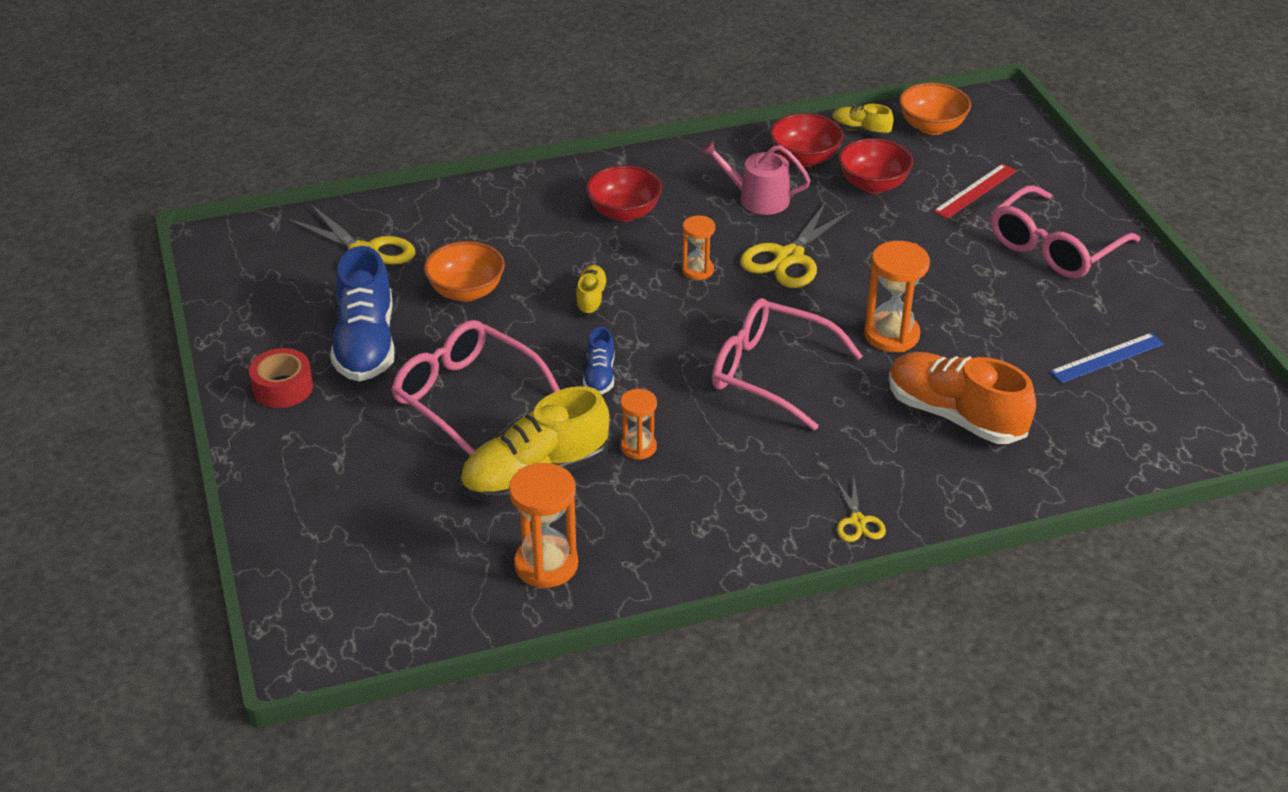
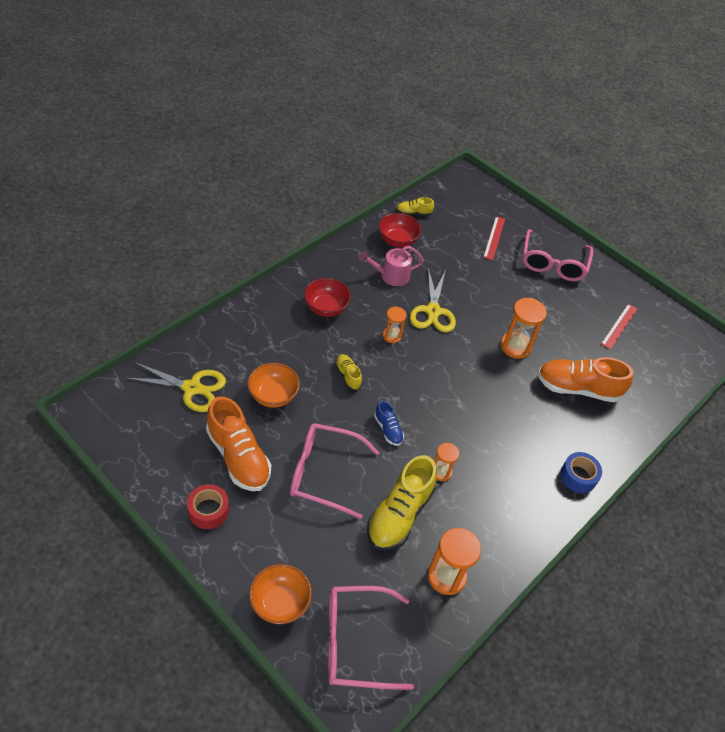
camera: 35 degrees left, 10 degrees up
blue shoe [330,246,395,382] -> orange shoe [206,396,271,491]
pink glasses [712,298,863,431] -> pink glasses moved to [328,586,414,690]
yellow scissors [835,478,886,542] -> blue tape [560,452,602,493]
red bowl [838,138,914,193] -> none
orange bowl [899,83,971,135] -> orange bowl moved to [249,564,312,624]
blue ruler [1050,333,1164,383] -> red ruler [601,304,637,350]

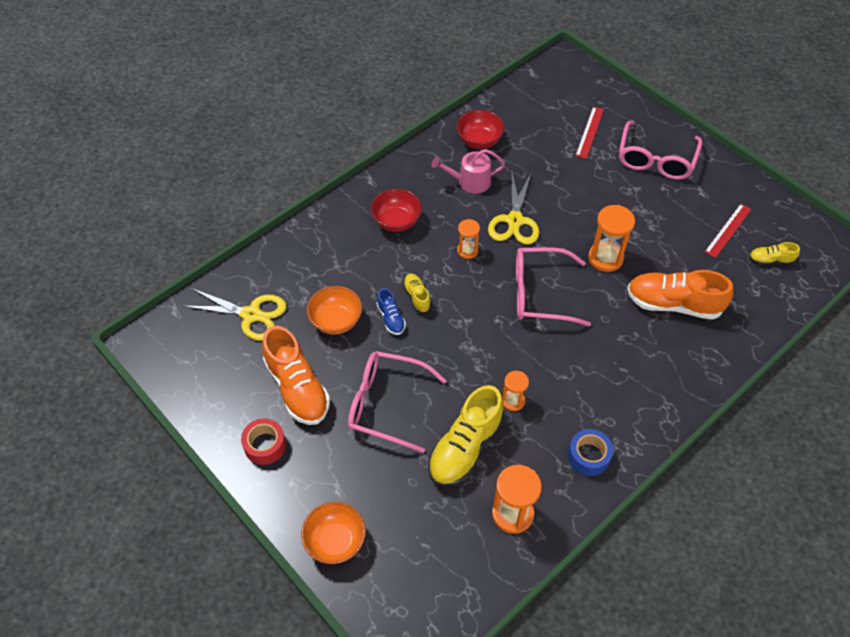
camera: 10 degrees right, 5 degrees up
pink glasses [328,586,414,690] -> pink glasses moved to [516,247,591,326]
blue shoe [374,401,404,446] -> blue shoe moved to [376,288,406,335]
yellow shoe [396,197,434,216] -> yellow shoe moved to [749,242,800,265]
blue tape [560,452,602,493] -> blue tape moved to [568,429,613,476]

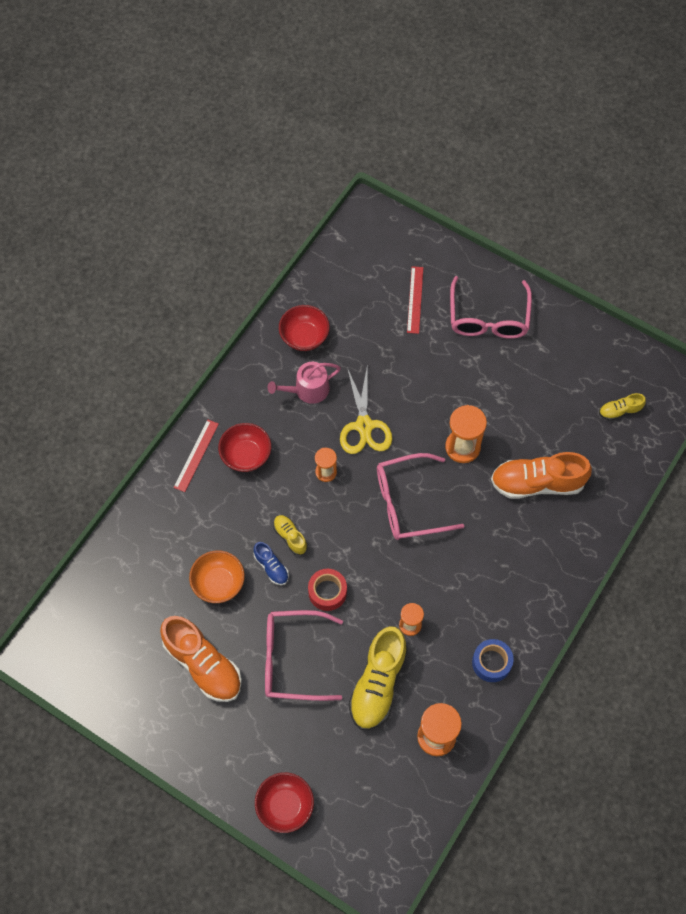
camera: 15 degrees left, 10 degrees up
yellow scissors [183,288,287,341] -> none
red tape [241,418,286,465] -> red tape moved to [308,569,347,611]
orange bowl [301,502,366,564] -> red bowl [255,772,314,833]
red ruler [705,204,751,258] -> red ruler moved to [173,419,219,492]

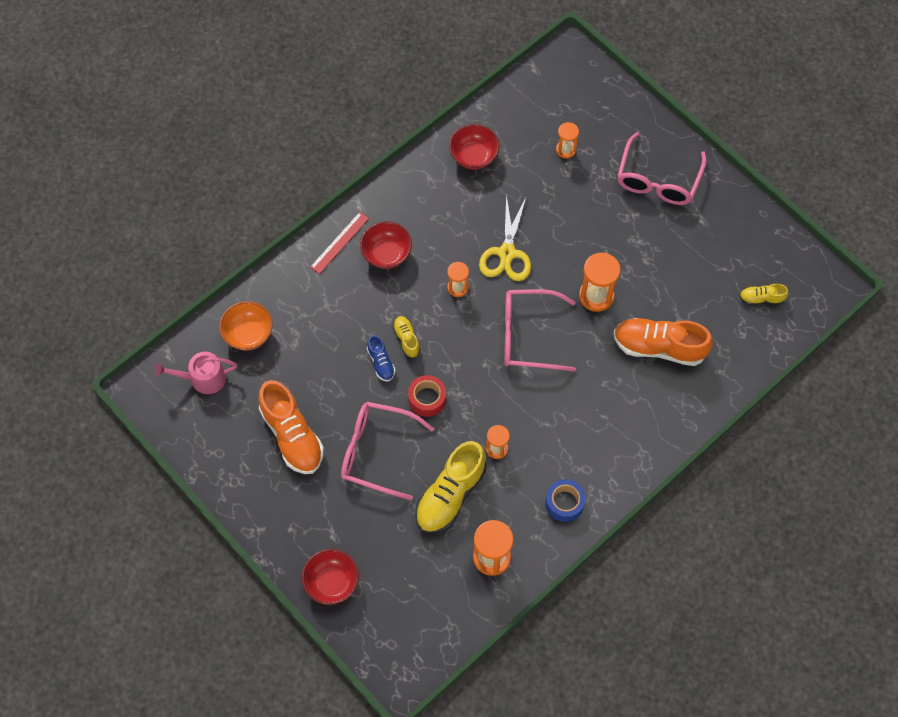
camera: 15 degrees right, 0 degrees up
orange bowl [189,550,245,603] -> orange bowl moved to [219,301,273,351]
pink watering can [268,362,341,404] -> pink watering can moved to [155,352,237,394]
red ruler [407,266,423,334] -> none
none -> orange hourglass [556,122,579,159]

